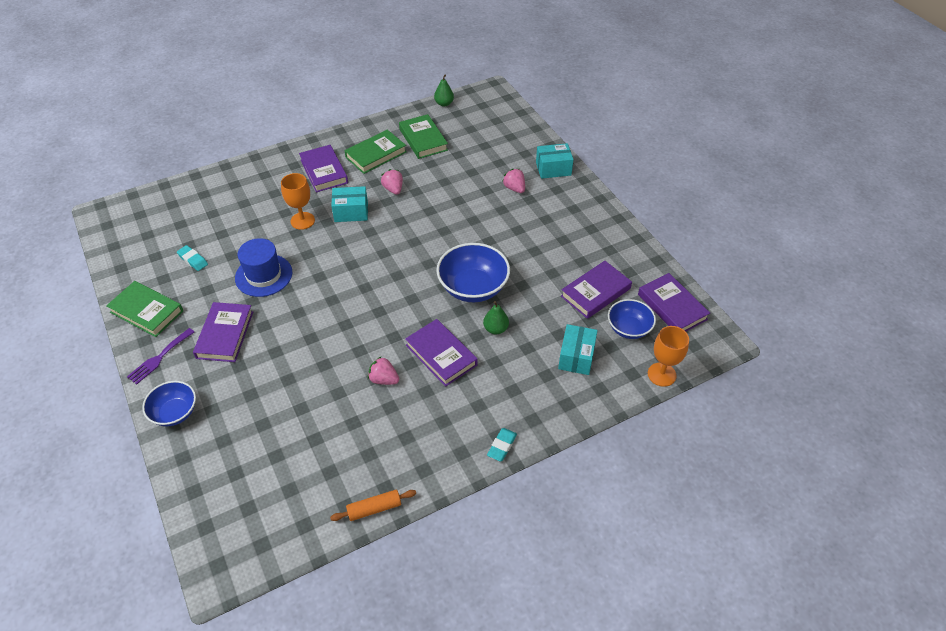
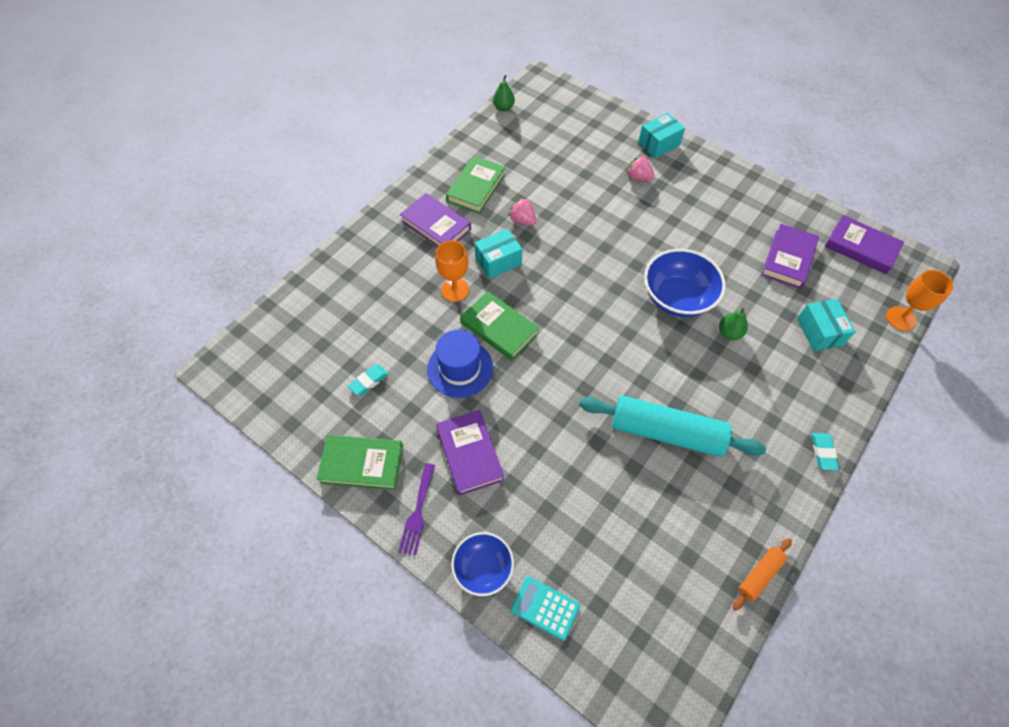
camera: 25 degrees left, 10 degrees up
turquoise eraser [177,245,208,271] -> turquoise eraser turned 60 degrees counterclockwise [348,365,388,396]
pink strawberry [368,356,399,385] -> turquoise rolling pin [579,395,766,457]
green book [399,114,448,159] -> green book moved to [460,291,539,361]
purple book [405,319,478,387] -> none
blue bowl [608,299,656,339] -> none
none -> turquoise calculator [511,576,580,640]

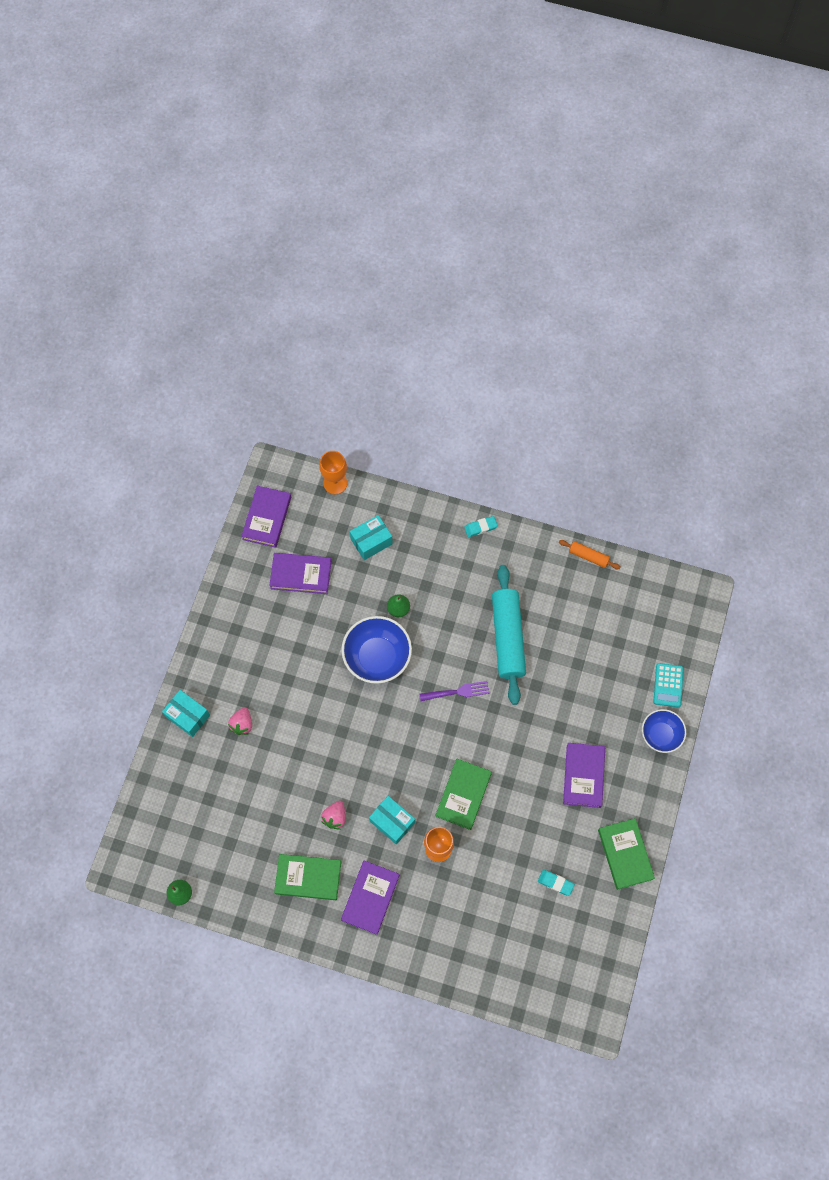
camera: 110 degrees left, 10 degrees up
purple fork [398,463,435,555] -> purple fork moved to [420,681,490,701]
blue hat [427,330,493,398] -> none
purple book [436,410,504,496] -> purple book turned 45 degrees counterclockwise [563,743,605,808]

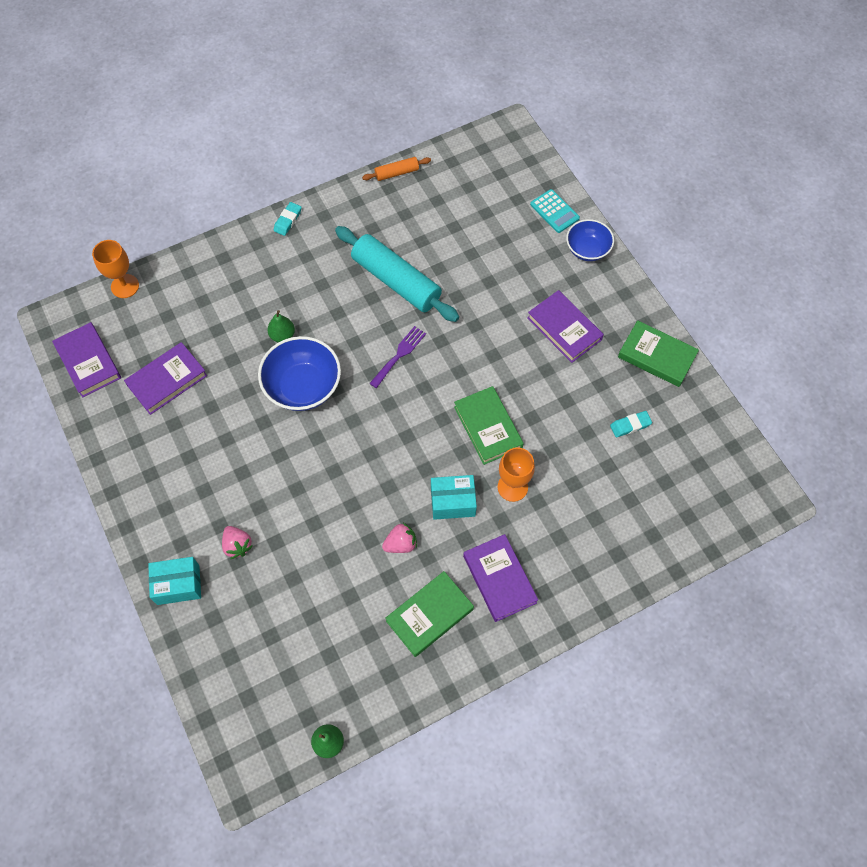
camera: 45 degrees left, 5 degrees down
pink strawberry [321,801,346,830] -> pink strawberry turned 90 degrees counterclockwise [382,523,417,553]
turquoise box [350,515,393,560] -> none

